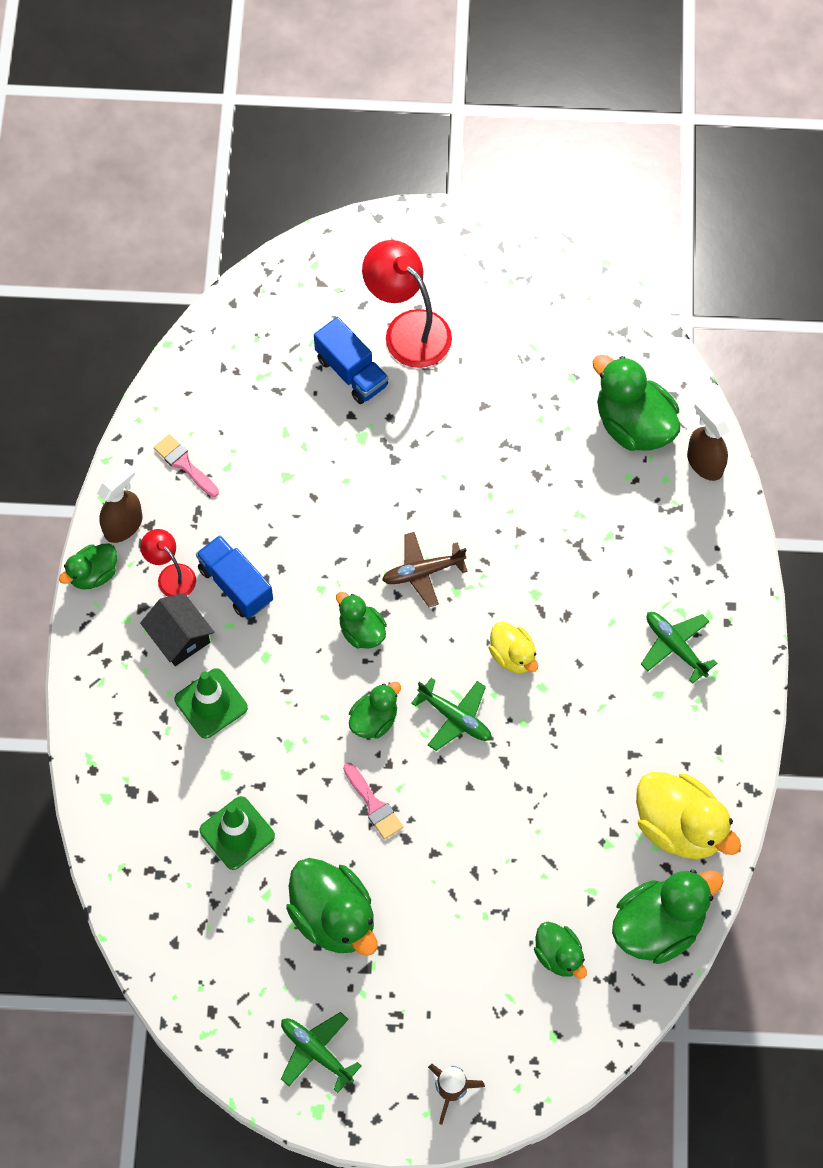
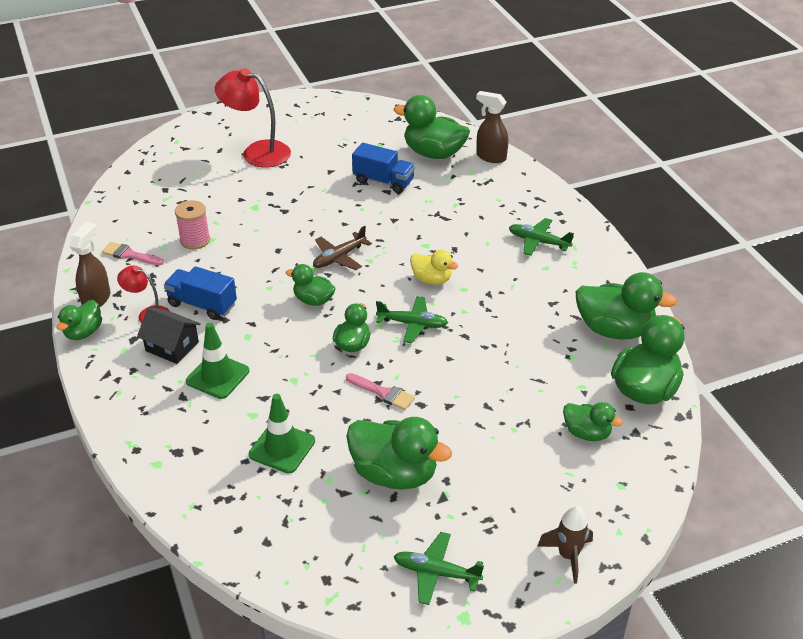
camera: 25 degrees left, 25 degrees down
blue truck [314,317,388,404] -> blue truck moved to [352,143,415,193]
yellow duck [636,772,741,859] -> green duck [575,272,677,339]
none -> pink spool [175,200,210,249]

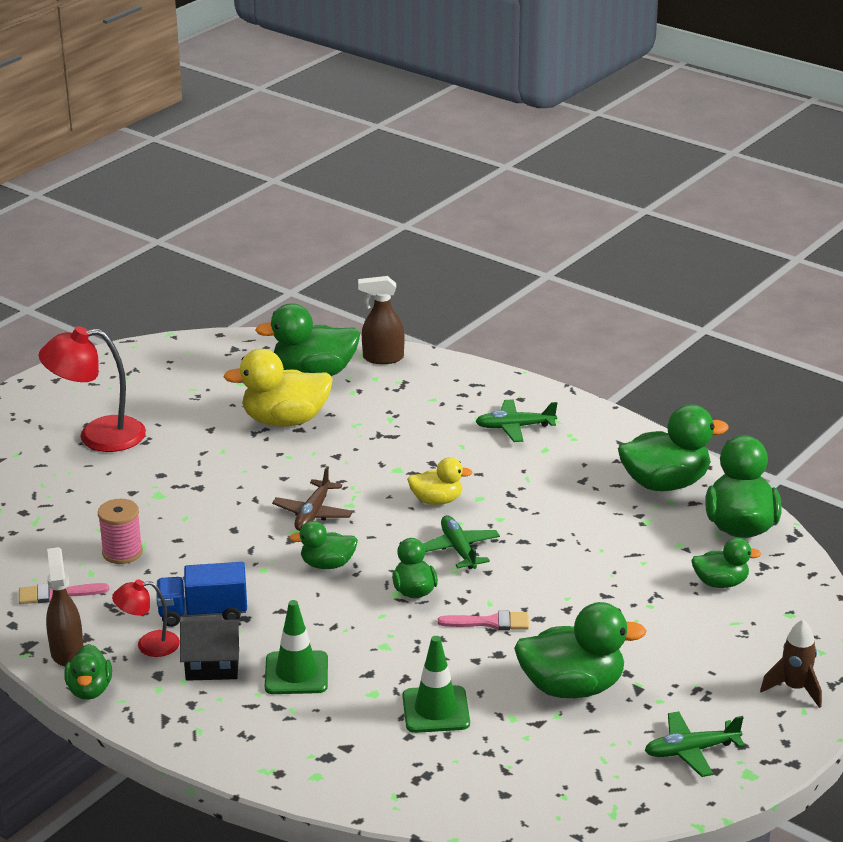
camera: 30 degrees left, 10 degrees down
blue truck [352,143,415,193] -> yellow duck [223,349,333,427]
green plane [376,296,448,343] -> green plane turned 90 degrees counterclockwise [423,516,500,569]

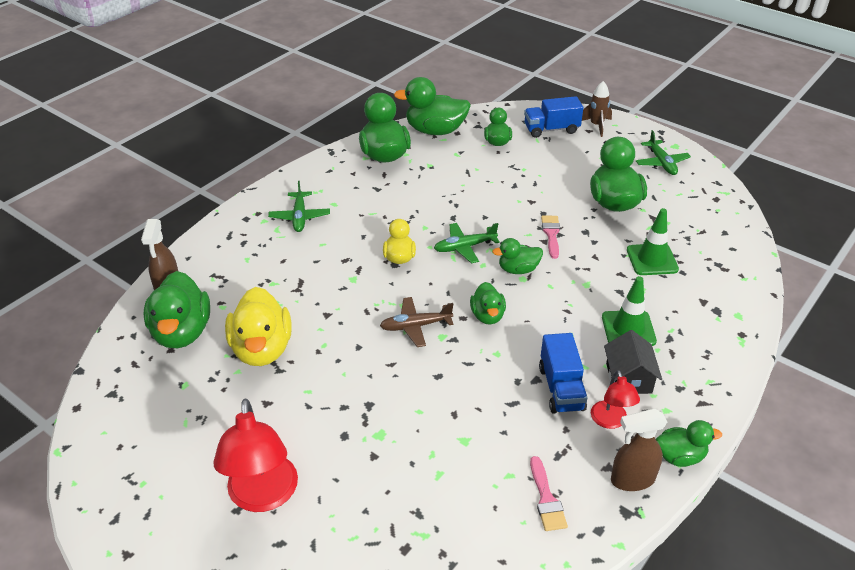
camera: 90 degrees left, 10 degrees up
pink spool [98,499,143,564] -> none
brown plane [272,466,353,531] -> brown plane turned 150 degrees clockwise [380,297,453,347]
none -> blue truck [524,96,583,138]

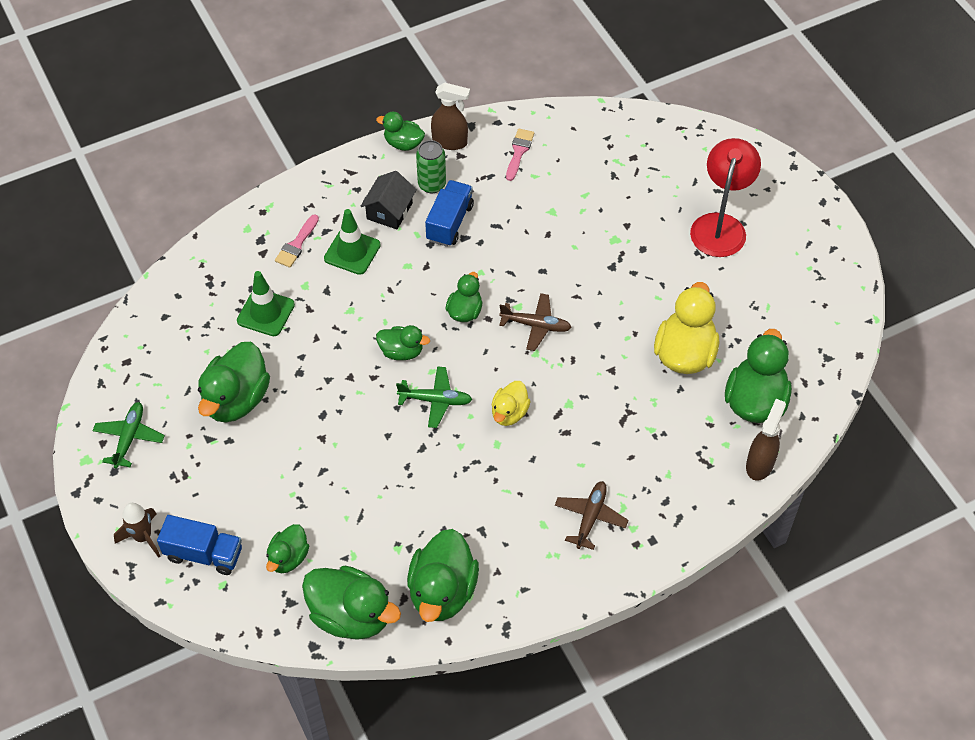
camera: 155 degrees left, 15 degrees up
green plane [268,181,330,232] -> brown plane [555,481,629,550]
pink brush [541,216,560,259] -> pink brush moved to [275,214,319,268]
red lamp [591,370,640,429] -> green can [416,140,446,193]

